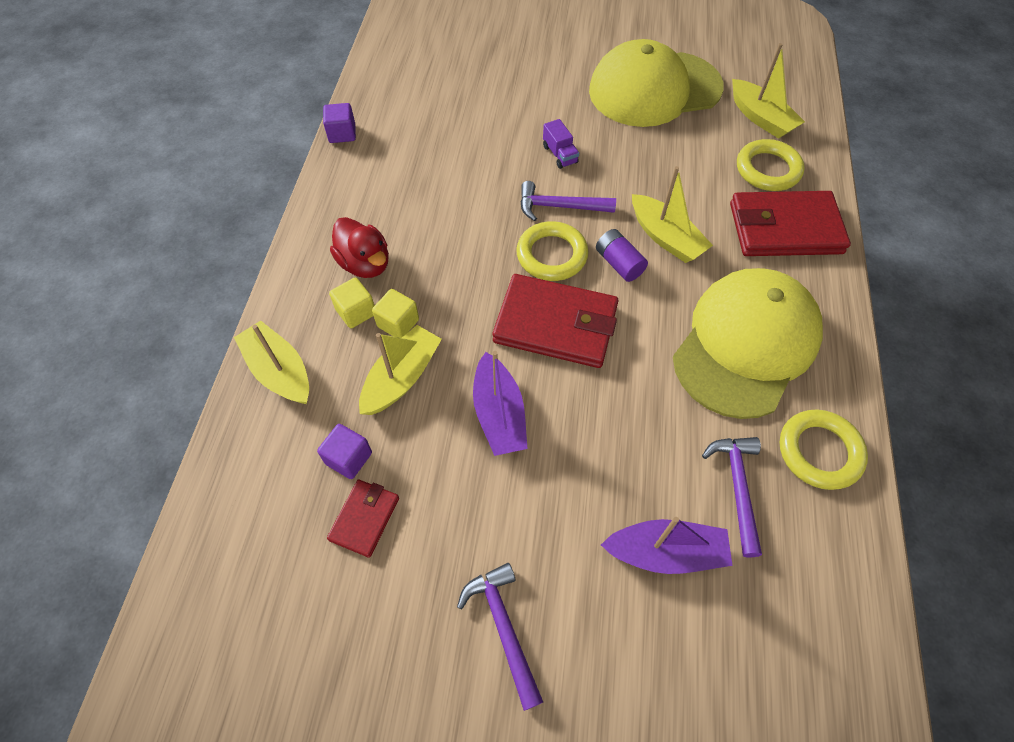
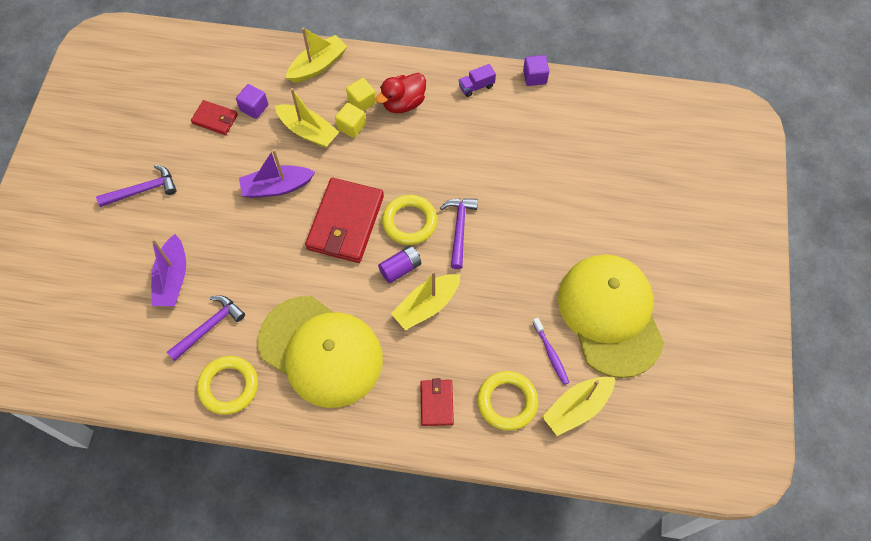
camera: 90 degrees right, 5 degrees up
purple truck [543,119,579,169] -> purple truck moved to [459,64,496,97]
purple hammer [702,437,762,557] -> purple hammer turned 45 degrees counterclockwise [167,296,245,361]
red wallet [730,191,851,256] -> red wallet [420,378,454,426], size x0.51
none -> purple toothbrush [533,318,569,385]

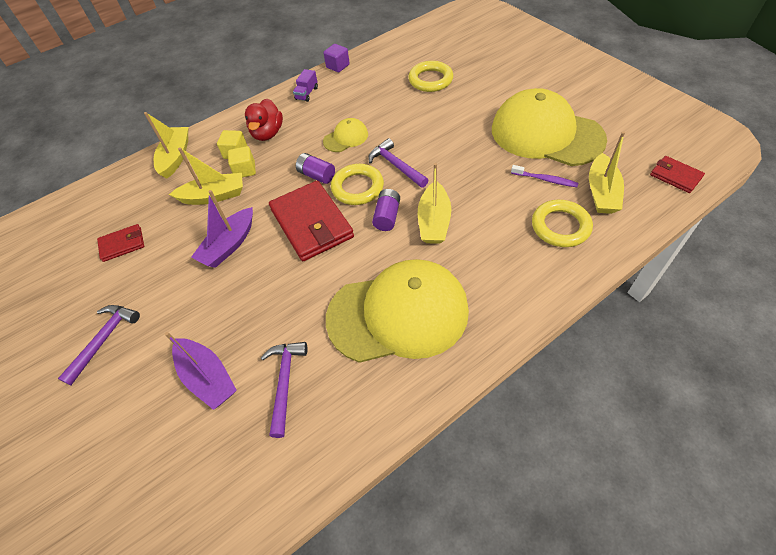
camera: 40 degrees left, 10 degrees down
yellow ring [197,356,258,415] -> yellow ring moved to [408,61,453,92]
purple cube [236,84,268,119] -> none
red wallet [420,378,454,426] -> red wallet moved to [650,156,705,193]
none -> purple battery [296,153,335,184]
none -> yellow cap [323,118,368,152]

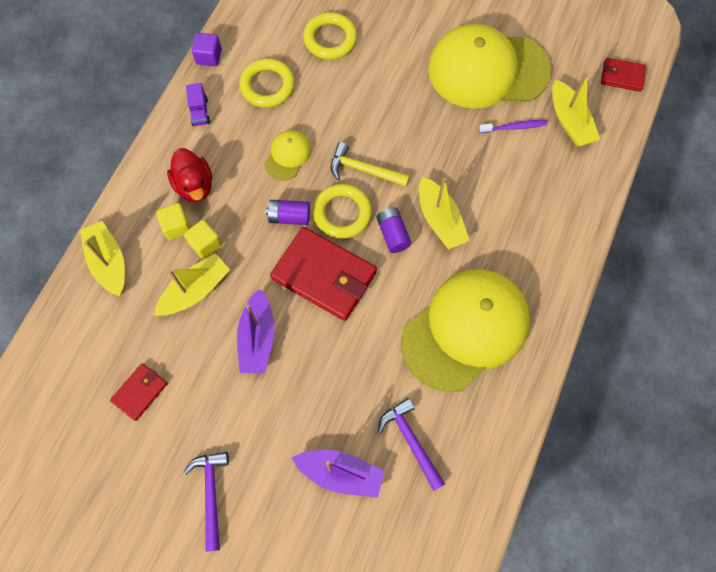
camera: 35 degrees left, 15 degrees up
purple hammer [368,138,428,188] -> yellow hammer [331,142,410,187]
yellow ring [532,200,593,247] -> yellow ring moved to [239,59,295,108]

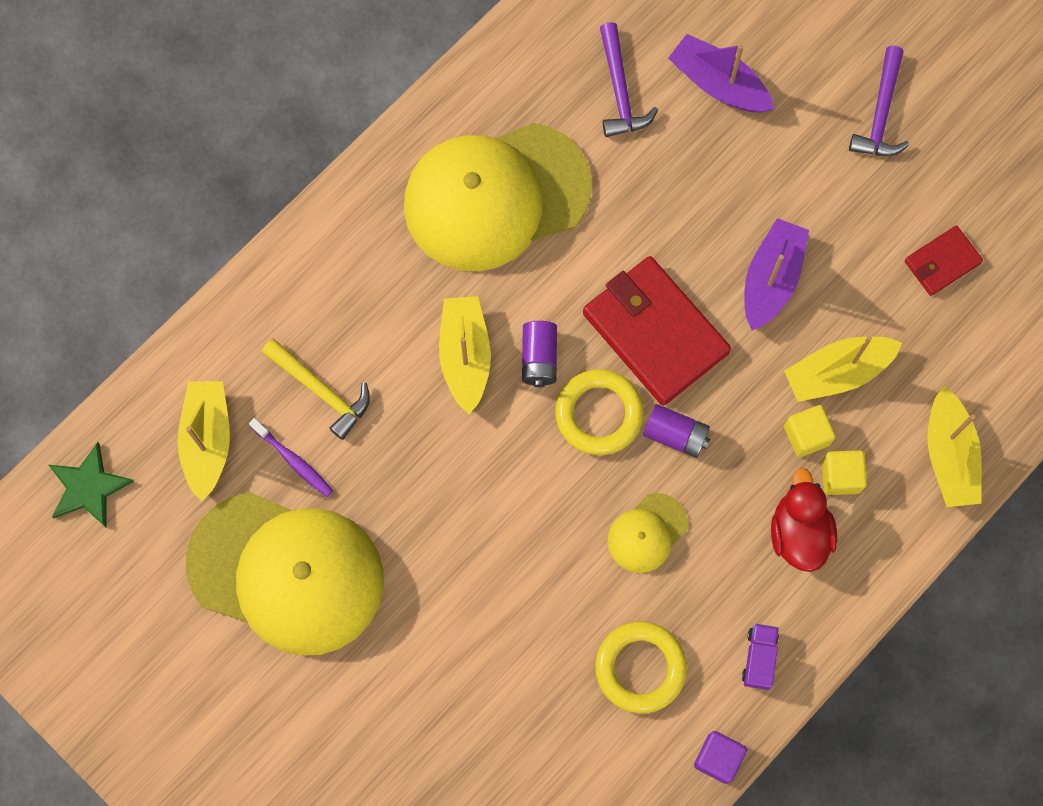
camera: 160 degrees left, 5 degrees up
yellow ring [303,13,357,60] -> none
yellow hammer [331,142,410,187] -> yellow hammer moved to [262,339,370,440]
purple toothbrush [479,120,547,133] -> purple toothbrush turned 150 degrees counterclockwise [249,418,333,497]
red wallet [601,58,646,92] -> green star [49,442,134,527]

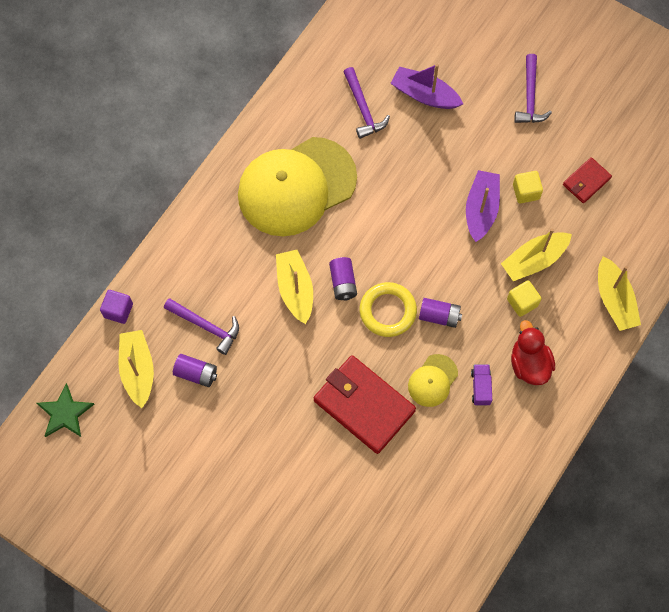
camera: 10 degrees left, 5 degrees down
yellow cap [186,492,384,656] -> none
purple toothbrush [249,418,333,497] -> purple battery [173,354,217,387]
yellow hammer [262,339,370,440] -> purple hammer [164,298,239,355]
red wallet [583,256,731,405] -> red wallet moved to [314,355,416,454]
yellow ring [595,621,687,714] -> none
purple cube [694,731,747,784] -> purple cube moved to [100,290,133,324]
purple truck [742,623,779,690] -> purple truck moved to [471,364,492,406]
yellow cube [822,450,867,495] -> yellow cube moved to [513,171,543,204]

